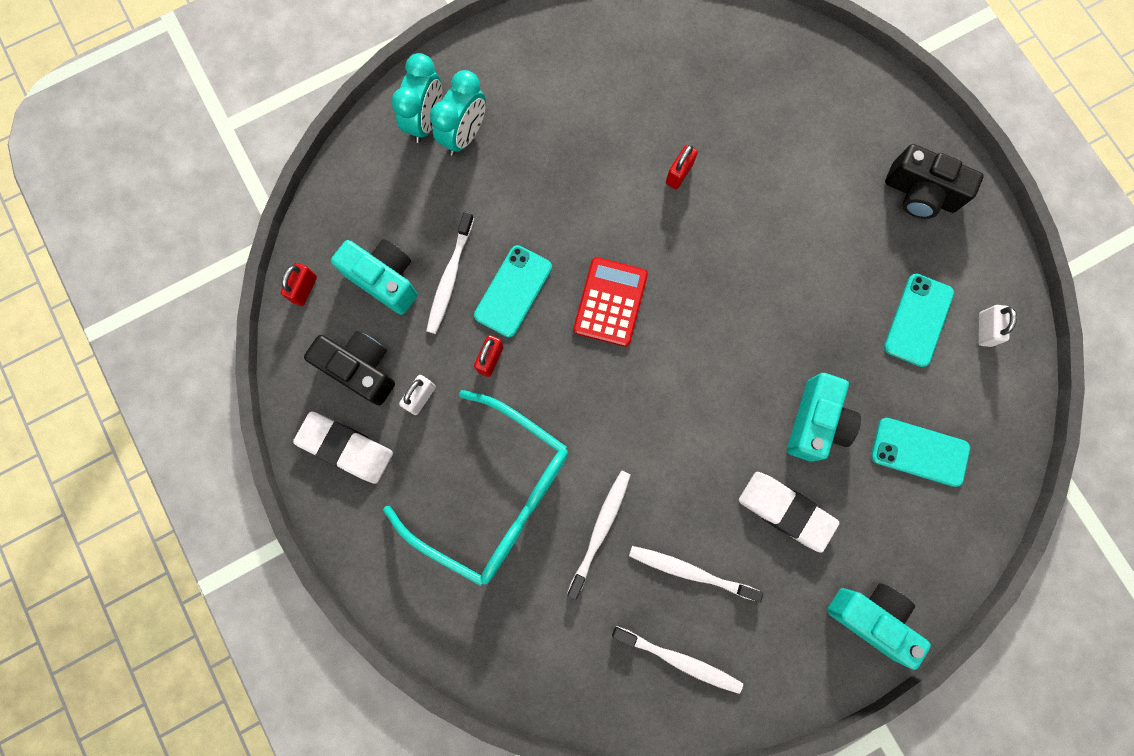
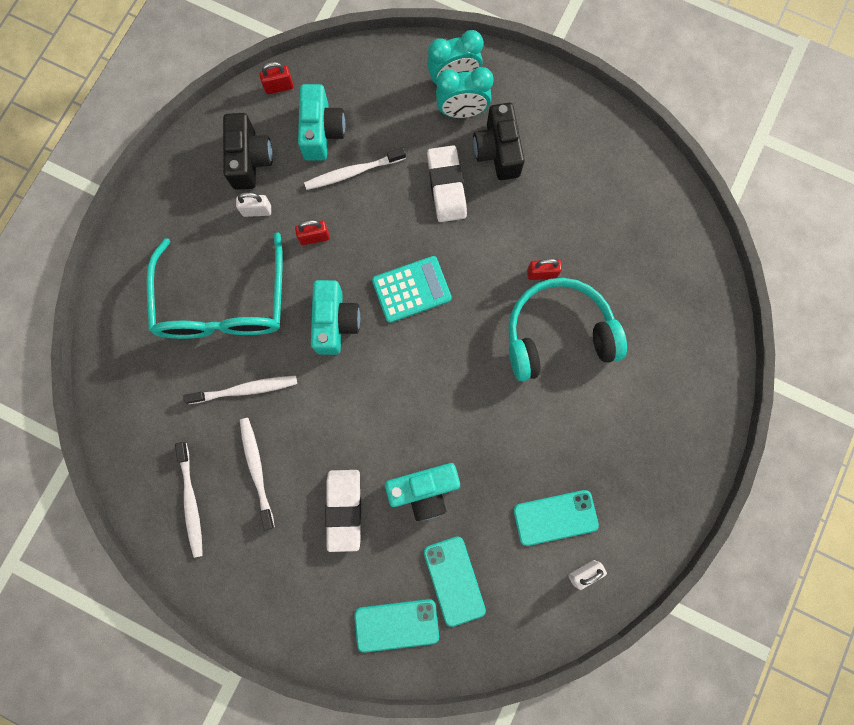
camera: 55 degrees right, 0 degrees up
white eraser [293,411,393,484] -> white eraser moved to [427,145,467,222]
turquoise phone [474,245,552,337] -> turquoise phone moved to [354,599,439,653]
red calculator [573,257,648,347] -> turquoise calculator [372,256,452,323]
turquoise camera [827,583,931,670] -> turquoise camera moved to [311,280,360,355]
black camera [885,144,984,219] -> black camera moved to [473,103,525,180]
none -> turquoise headphones [508,278,627,381]

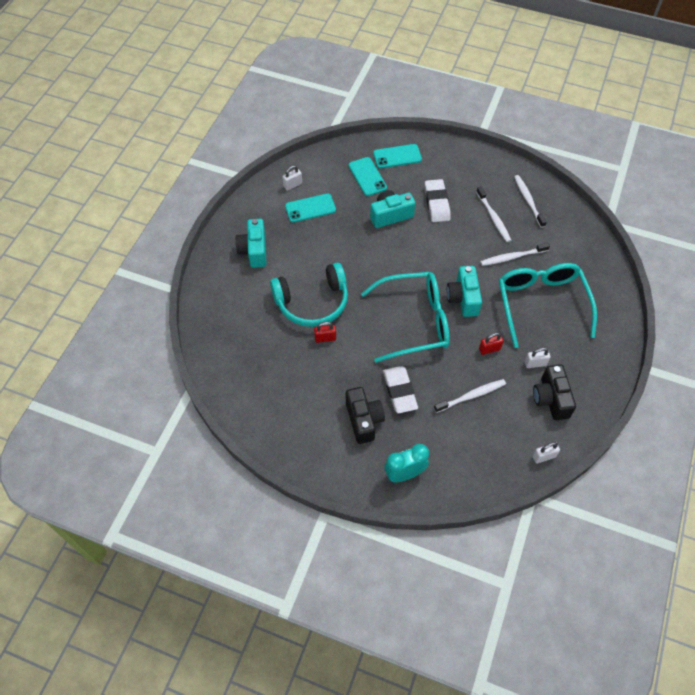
camera: 175 degrees right, 20 degrees down
red padlock [259,62,294,94] -> white padlock [533,442,560,464]
turquoise camera [298,84,345,161] -> turquoise camera moved to [235,219,267,268]
turquoise calculator [372,256,452,323] -> turquoise glasses [361,272,450,363]
turquoise clock [436,67,494,118] -> none

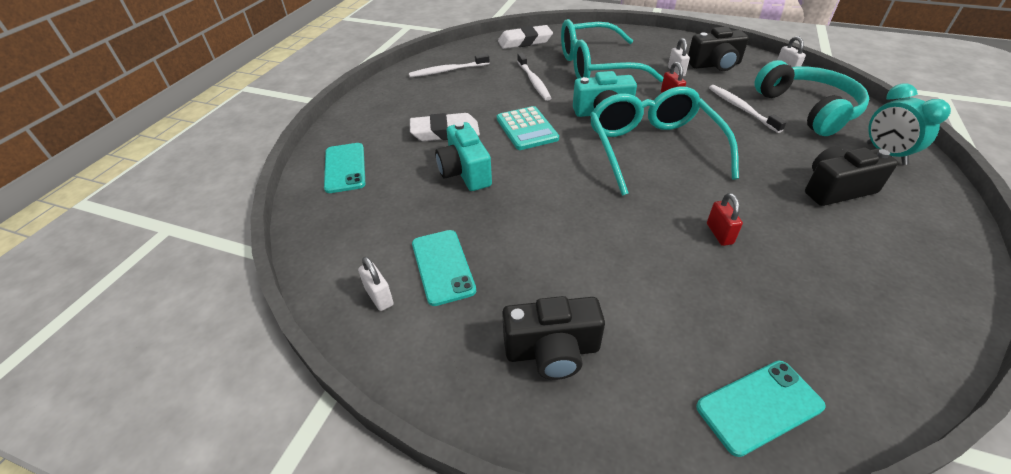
camera: 90 degrees left, 15 degrees down
turquoise camera [235,219,267,268] -> black camera [502,296,605,380]
turquoise headphones [270,263,348,327] -> turquoise headphones moved to [754,60,869,136]
turquoise phone [349,157,387,196] -> turquoise phone moved to [696,361,826,457]
white eraser [383,366,418,413] -> white eraser moved to [498,25,553,49]
white toothbrush [476,187,511,242] -> none
none -> turquoise calculator [497,106,559,150]

